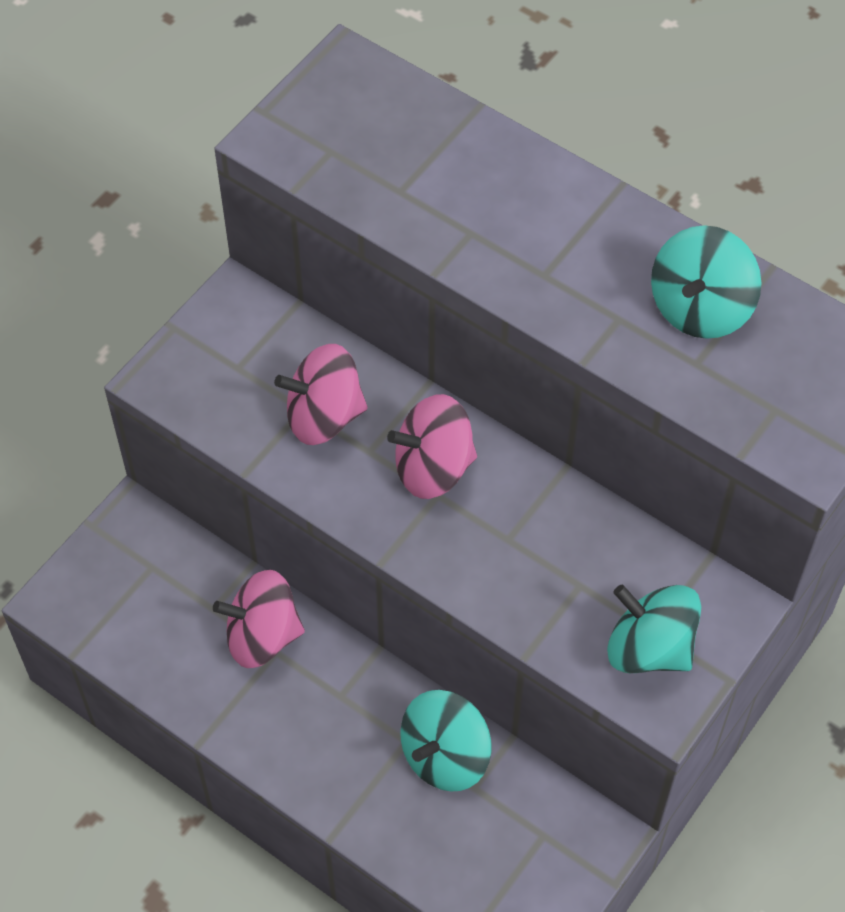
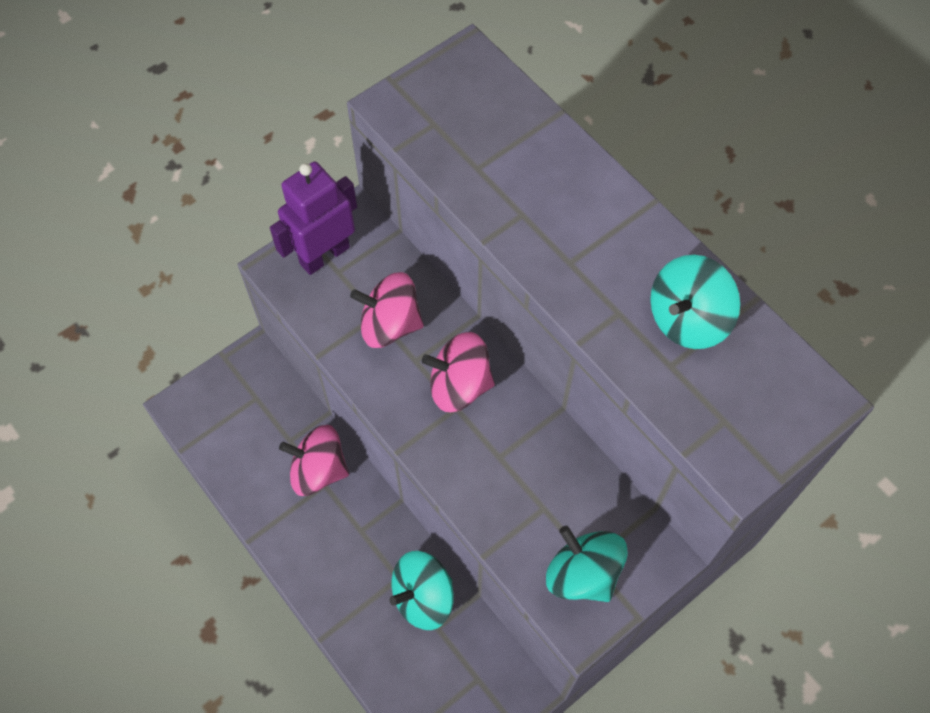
camera: 15 degrees right, 5 degrees up
none -> purple robot [270,162,357,275]

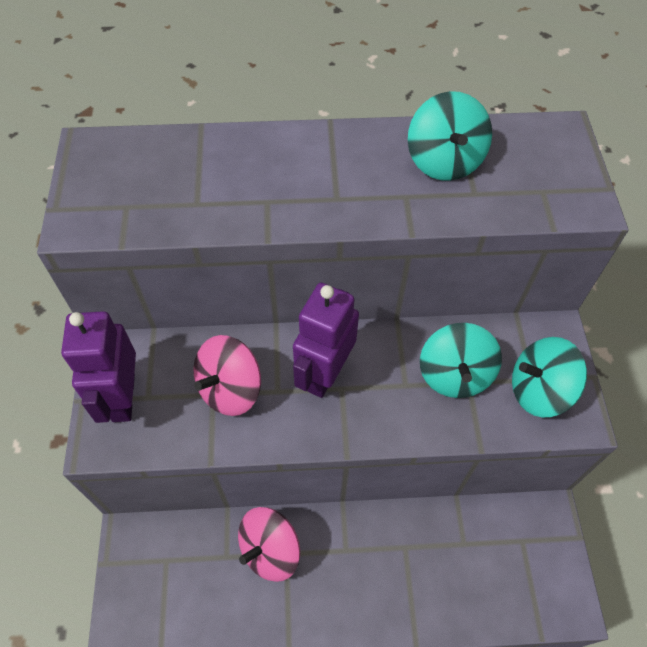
camera: 55 degrees left, 5 degrees down
turquoise spinning top [389,551,454,630] -> turquoise spinning top moved to [420,323,502,398]
pink spinning top [422,332,495,412] -> purple robot [293,283,359,398]

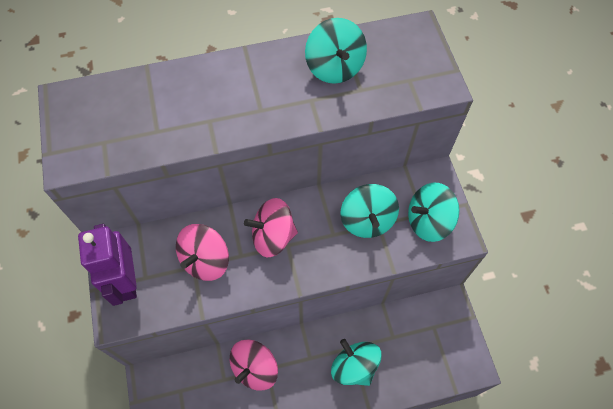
camera: 10 degrees left, 5 degrees up
purple robot [293,283,359,398] -> pink spinning top [244,198,298,257]
none -> turquoise spinning top [331,339,382,386]

